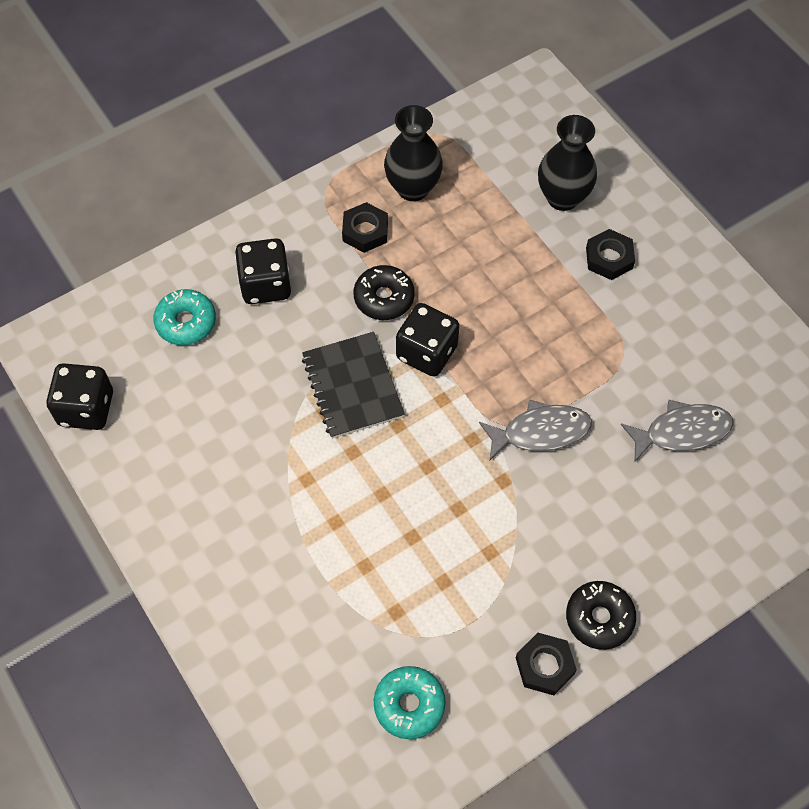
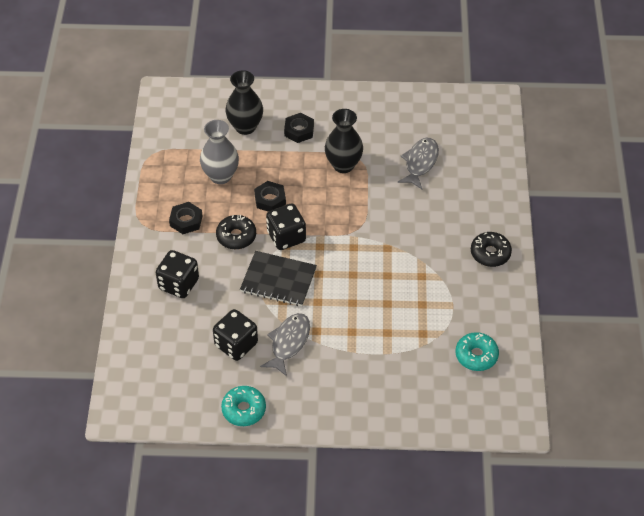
camera: 55 degrees left, 10 degrees down
black dice [46,363,113,430] -> black dice moved to [213,309,258,361]
turquoise donut [153,289,216,345] -> turquoise donut moved to [221,386,266,426]
black vase [384,105,443,201] -> black vase moved to [325,109,363,173]
grey fish [479,400,591,461] -> grey fish moved to [260,313,310,376]
black nut [516,633,577,695] -> black nut moved to [254,181,286,212]
none -> grey vase [200,120,239,184]

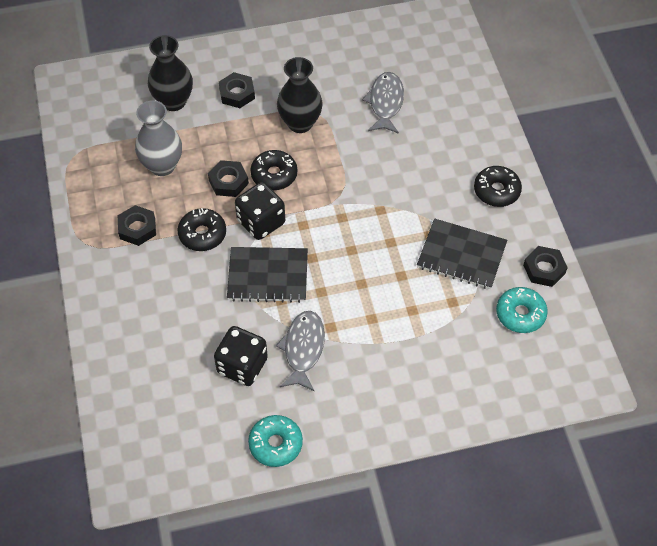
camera: 15 degrees left, 5 degrees up
black dice [156,250,199,298] -> none
none -> black donut [250,150,297,190]
none -> black notebook [417,218,507,289]
none -> black nut [523,246,568,287]

